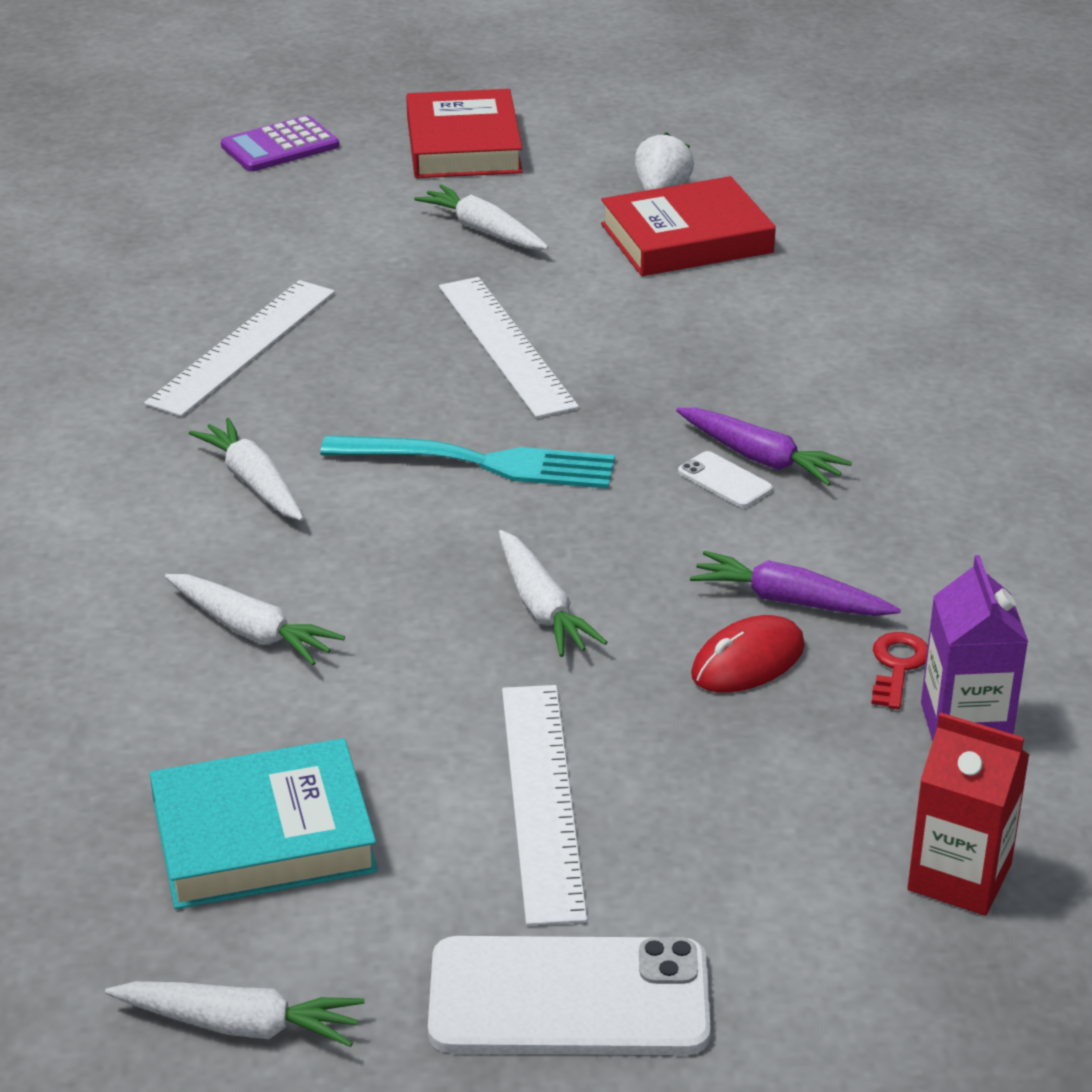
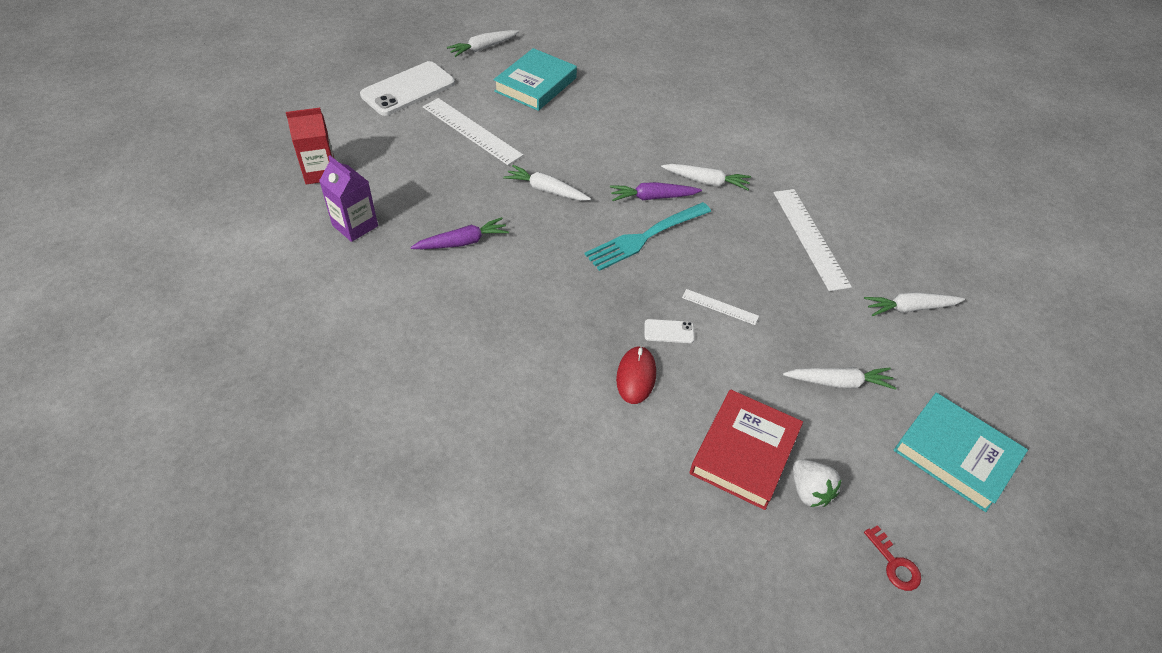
camera: 135 degrees right, 15 degrees up
white carrot [165,574,345,665] -> white carrot moved to [864,292,965,316]
purple calculator [221,115,339,172] -> none
red book [406,89,523,178] -> turquoise book [894,393,1028,512]
white ruler [439,277,579,418] -> white ruler [682,289,759,325], size x0.51
purple carrot [676,408,852,486] -> purple carrot moved to [610,182,702,201]
white phone [678,451,773,508] -> white phone moved to [645,319,694,343]
red mouse [691,615,805,692] -> red mouse moved to [616,346,656,404]
red key [871,632,928,709] -> red key moved to [864,525,921,591]

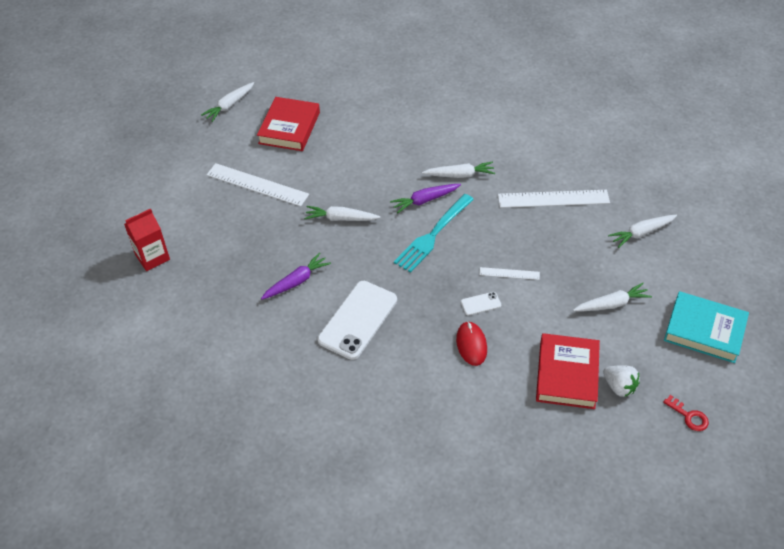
camera: 15 degrees left, 0 degrees up
purple carton [319,156,378,242] -> none
white phone [360,61,455,116] -> white phone moved to [317,281,397,360]
turquoise book [493,48,577,111] -> red book [257,97,320,151]
white ruler [774,189,852,291] -> white ruler turned 60 degrees counterclockwise [498,190,610,208]

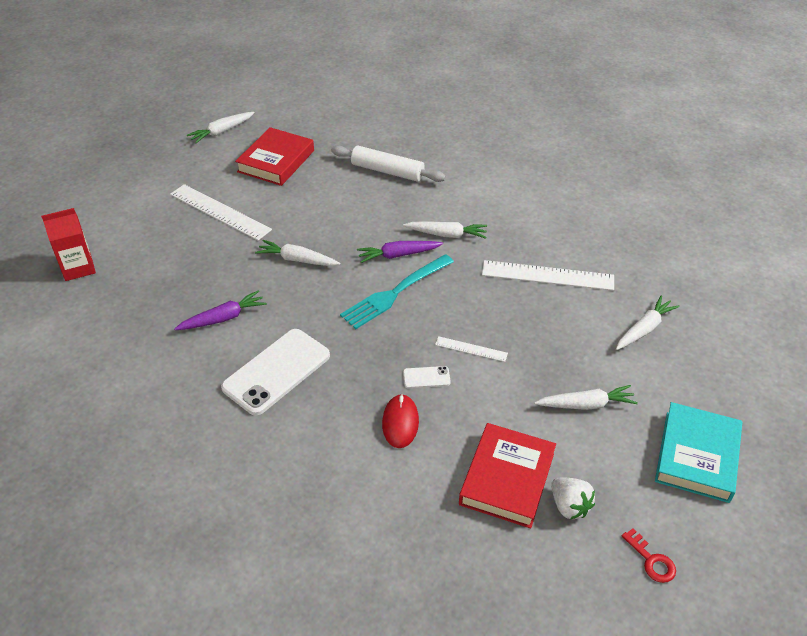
camera: 10 degrees right, 5 degrees down
white carrot [608,215,677,248] -> white carrot turned 150 degrees clockwise [616,295,680,350]
turquoise book [664,291,749,363] -> turquoise book turned 75 degrees clockwise [655,402,742,503]
none -> white rolling pin [331,145,446,182]

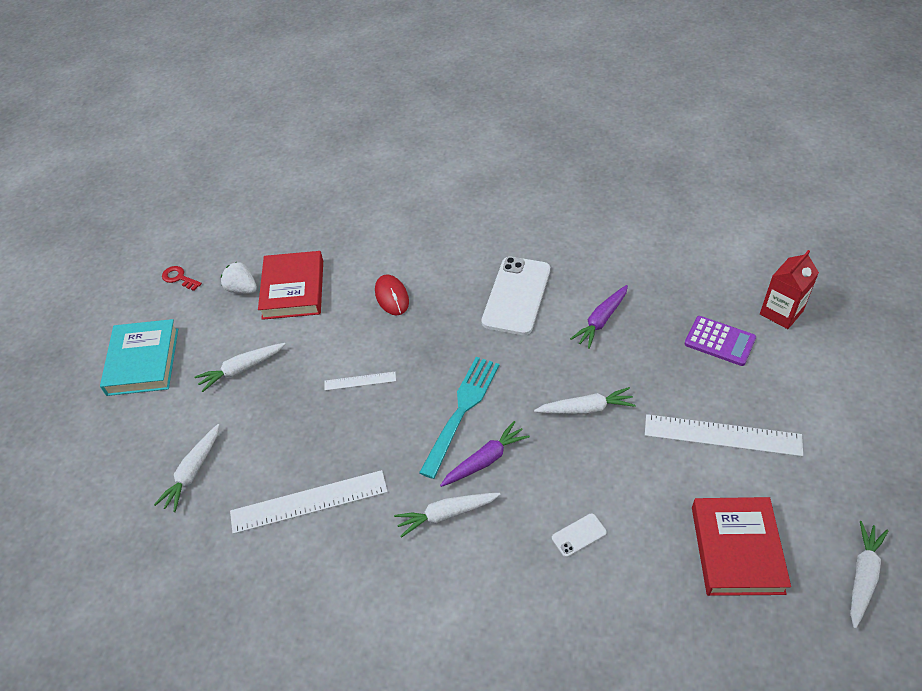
camera: 160 degrees right, 5 degrees up
white rolling pin [331,145,446,182] -> none
white phone [403,366,451,388] -> white phone moved to [552,513,607,557]
none -> purple calculator [685,316,756,366]

